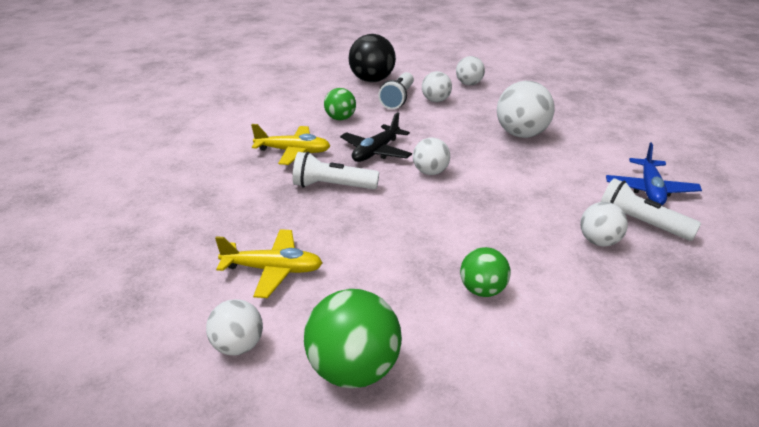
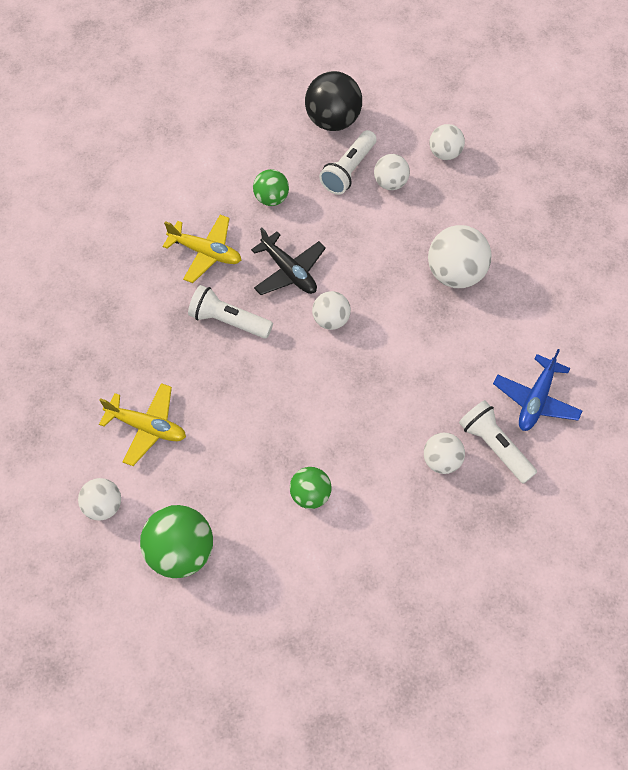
camera: 15 degrees right, 30 degrees up
black plane [340,112,412,162] -> black plane turned 90 degrees counterclockwise [251,228,326,295]

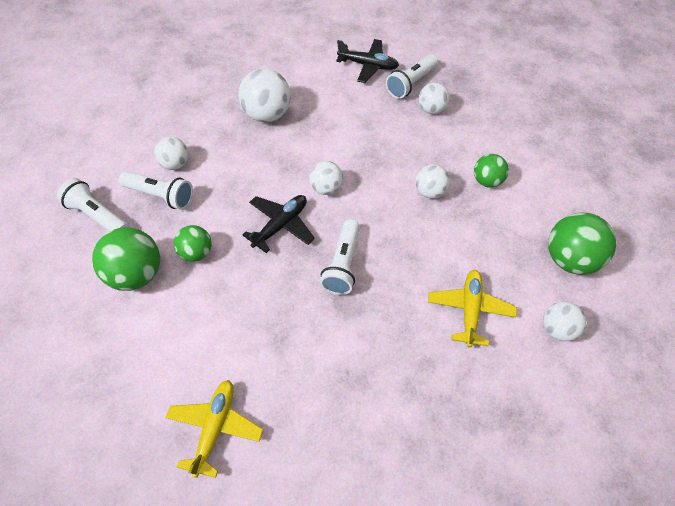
camera: 100 degrees left, 5 degrees down
yellow plane [162,215,241,283] -> yellow plane moved to [165,380,263,478]
black ball [305,71,362,131] -> white flashlight [57,178,129,231]
white ball [429,124,465,160] -> white ball moved to [415,164,450,199]
blue plane [493,349,582,431] -> black plane [336,39,399,83]
none -> green ball [92,227,160,291]

